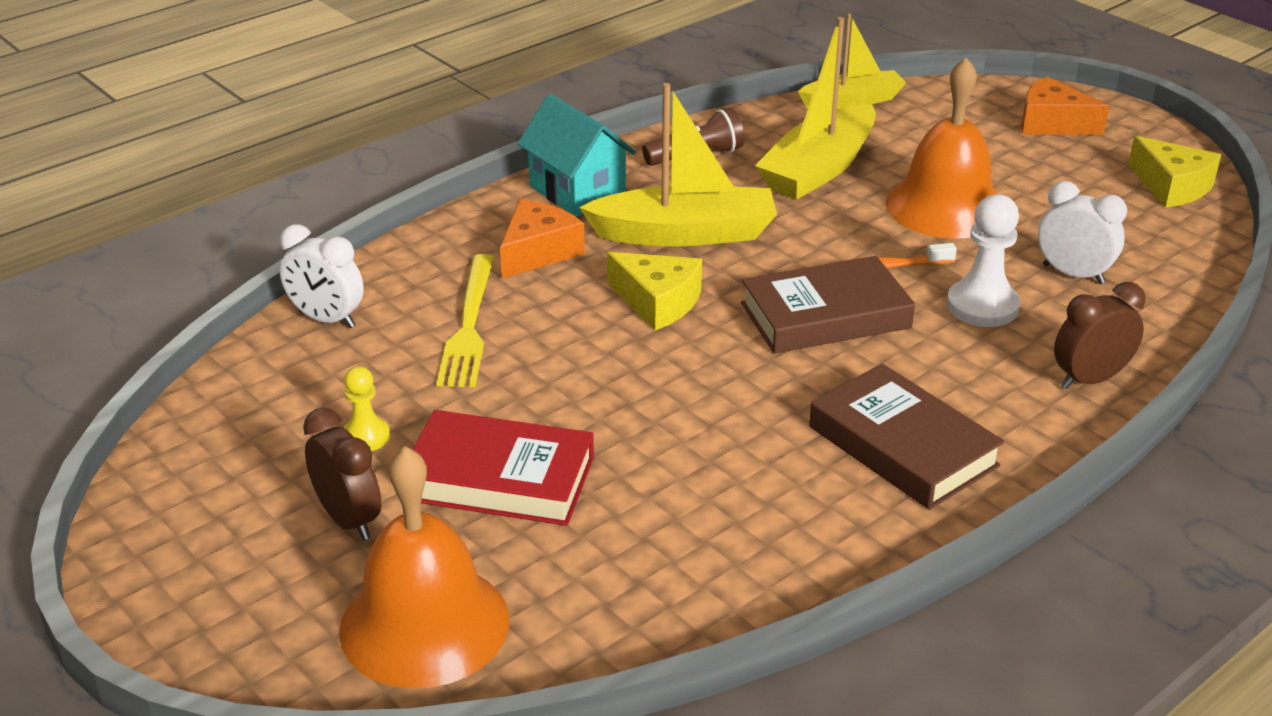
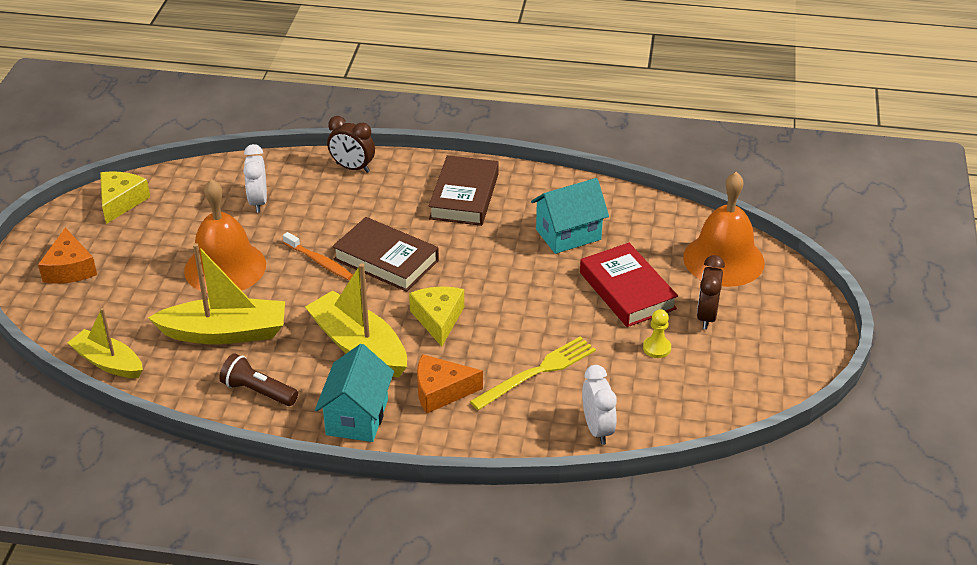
camera: 130 degrees left, 5 degrees up
white pawn [947,194,1020,327] -> none
none -> turquoise house [531,178,609,254]

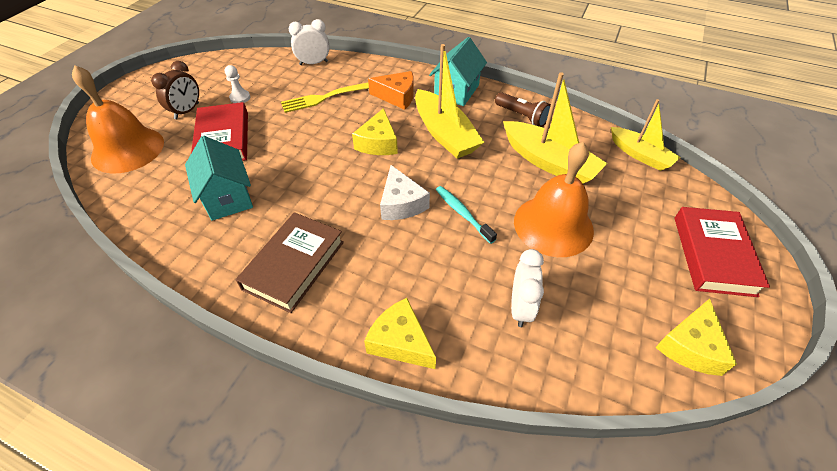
camera: 165 degrees left, 10 degrees up
orange cheese [38,228,97,284] -> red book [674,207,770,297]
yellow boat [148,243,285,344] -> yellow boat turned 150 degrees counterclockwise [503,72,608,184]
orange toothbrush [283,232,353,280] -> turquoise toothbrush [436,186,497,244]
brown clock [327,116,375,173] -> yellow cheese [364,298,436,369]
brown book [332,217,439,292] -> white cheese [380,165,430,220]
turquoise house [531,178,609,254] -> turquoise house turned 75 degrees clockwise [185,136,253,221]
white clock [582,365,617,445] -> white clock turned 75 degrees clockwise [289,19,330,65]
yellow pawn [643,309,671,358] -> white pawn [225,65,250,103]

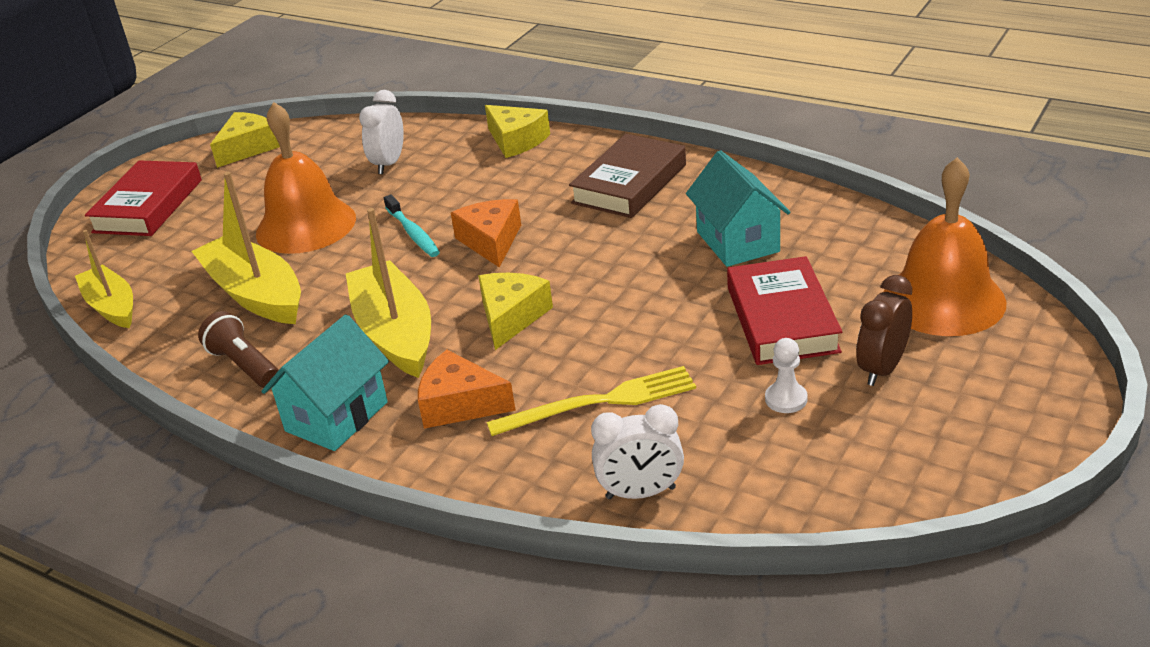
camera: 170 degrees left, 15 degrees down
white cheese [380,165,430,220] -> orange cheese [451,199,521,268]

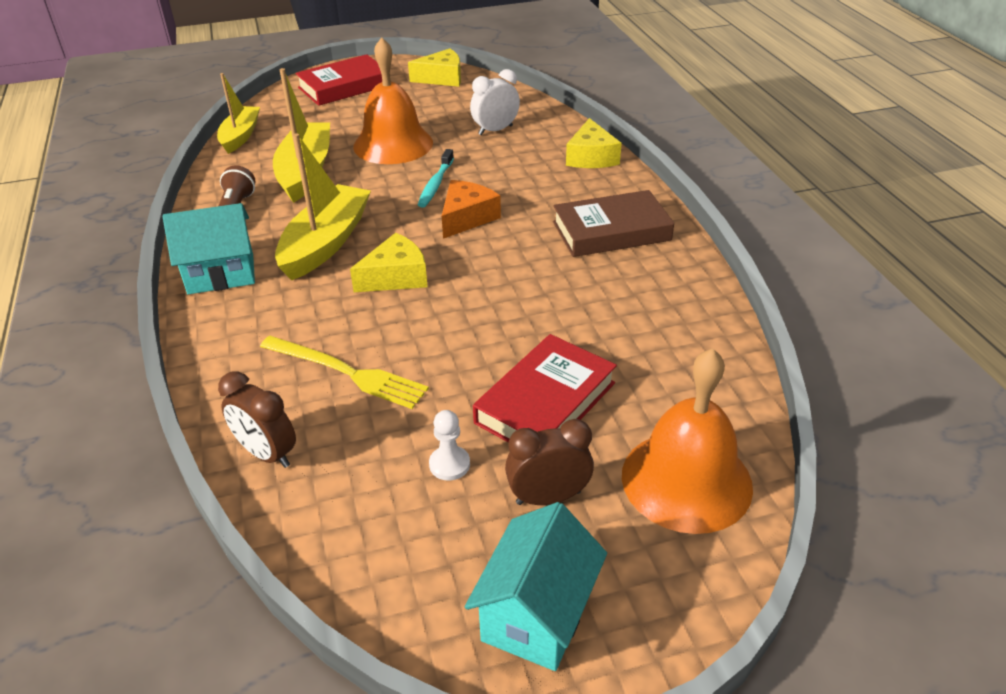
camera: 40 degrees right, 5 degrees up
orange cheese [418,350,516,429] -> none
white clock [591,404,684,499] -> brown clock [218,371,296,468]
turquoise house [686,150,790,267] -> turquoise house moved to [465,502,607,671]

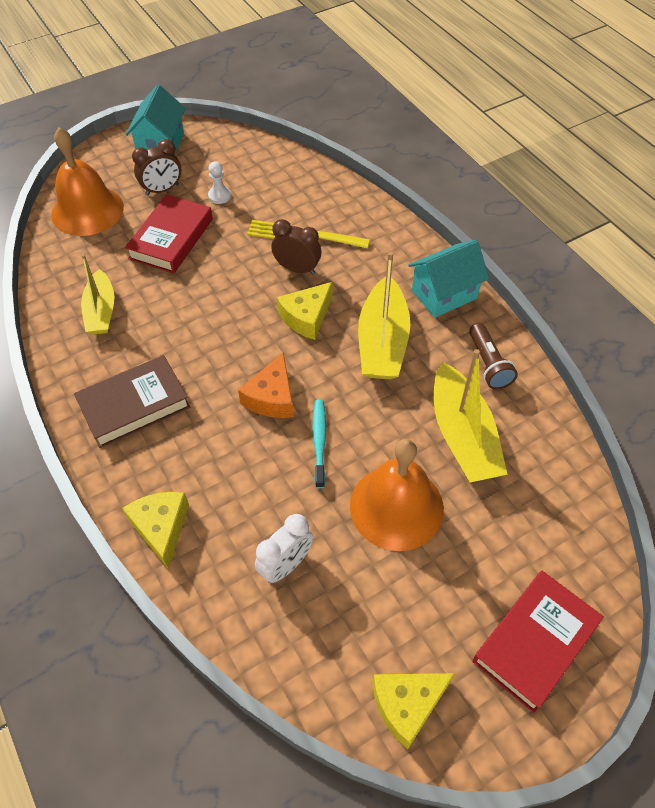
camera: 165 degrees right, 15 degrees up
yellow boat [217,73,260,154] -> yellow boat moved to [81,254,114,334]
brown clock [218,371,296,468] -> brown clock moved to [271,219,321,275]

